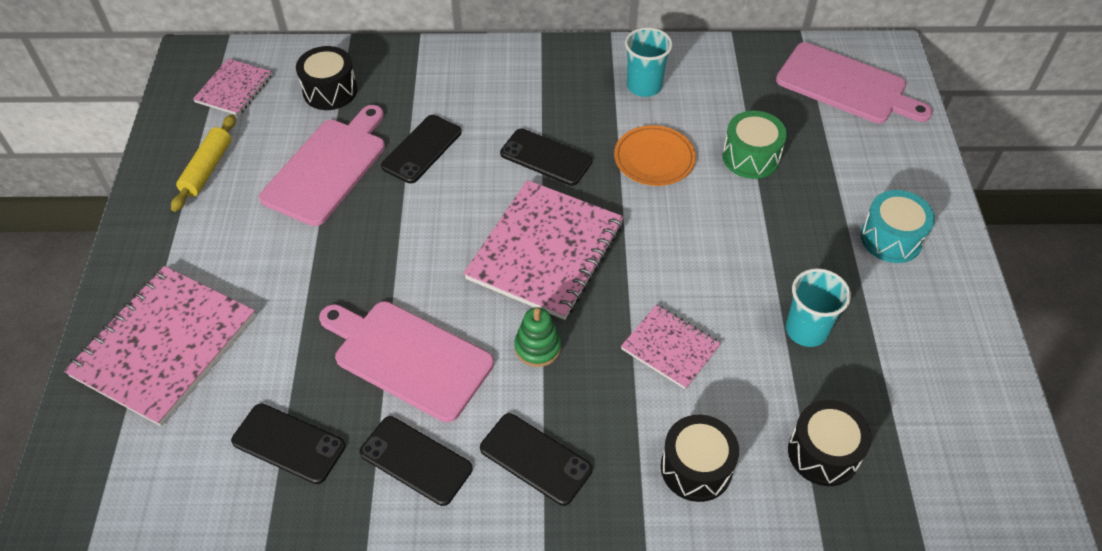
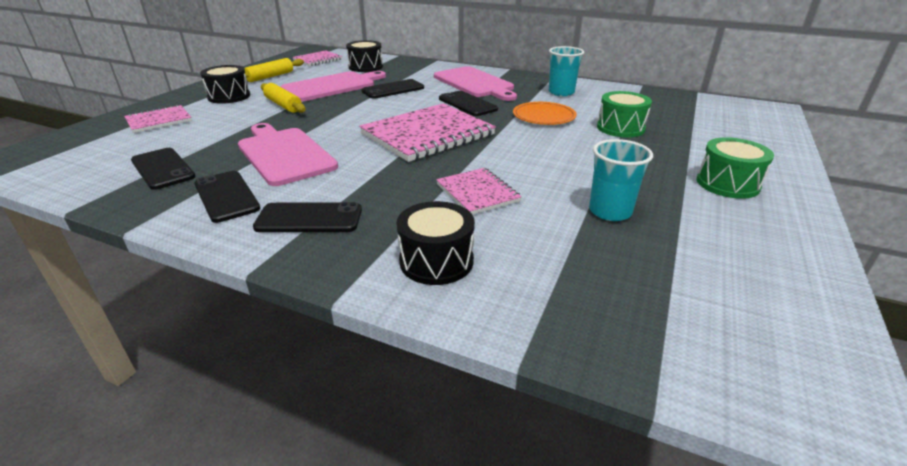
camera: 25 degrees right, 20 degrees down
pink notebook [64,266,255,426] -> pink notebook [124,105,192,133], size x0.54
black phone [480,413,592,506] -> black phone turned 60 degrees counterclockwise [253,202,362,232]
green stacking toy [514,307,561,367] -> none
pink cutting board [776,42,933,124] -> pink cutting board moved to [434,66,517,101]
black drum [788,400,871,486] -> black drum moved to [200,65,250,104]
turquoise drum [861,190,935,263] -> green drum [696,137,774,199]
none -> yellow rolling pin [261,83,306,113]

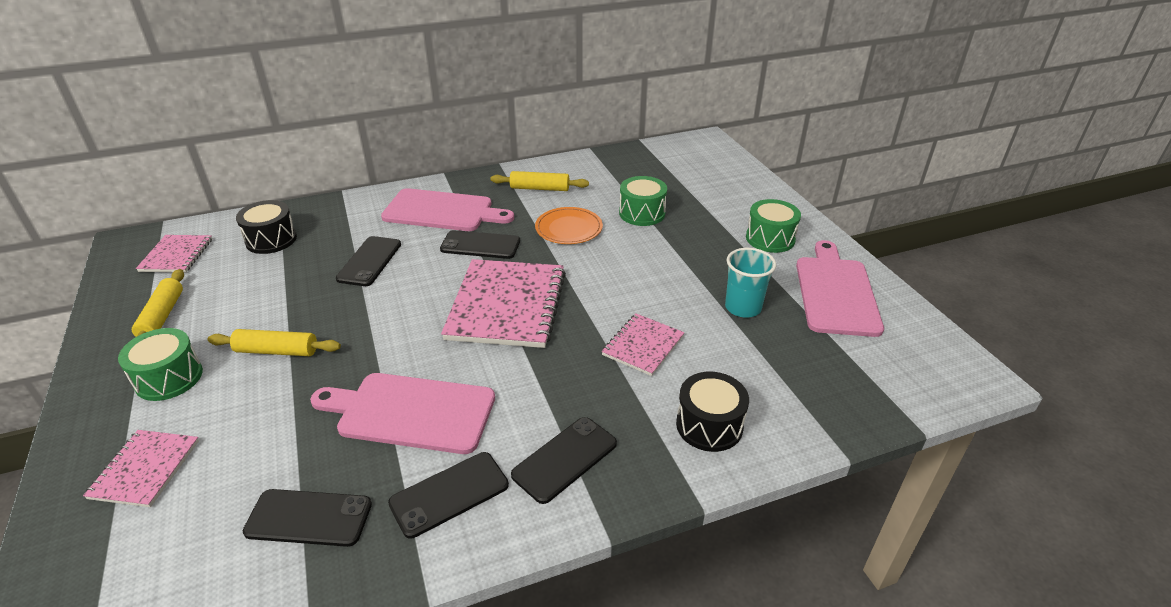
camera: 45 degrees left, 5 degrees up
black phone [194,171,260,223] -> black phone turned 45 degrees counterclockwise [388,452,509,538]
black drum [200,65,250,104] -> green drum [118,328,203,401]
pink cutting board [281,71,386,101] -> pink cutting board moved to [796,240,884,337]
pink notebook [436,168,522,215] -> pink notebook turned 75 degrees counterclockwise [601,313,685,376]
turquoise cup [549,46,584,96] -> yellow rolling pin [491,171,589,191]

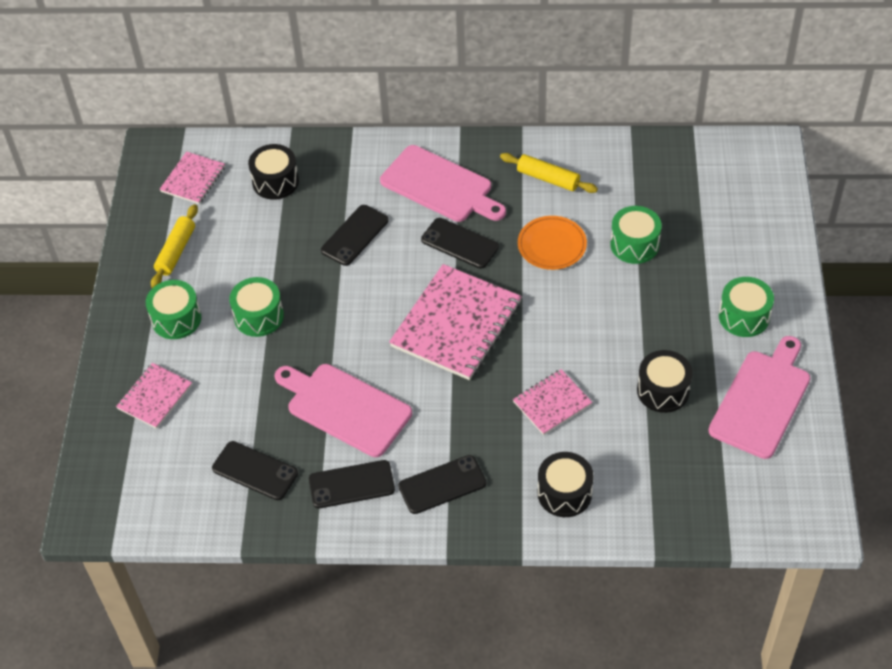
camera: 25 degrees right, 15 degrees up
yellow rolling pin [207,329,341,356] -> green drum [229,277,284,337]
turquoise cup [725,248,776,318] -> black drum [637,350,693,413]

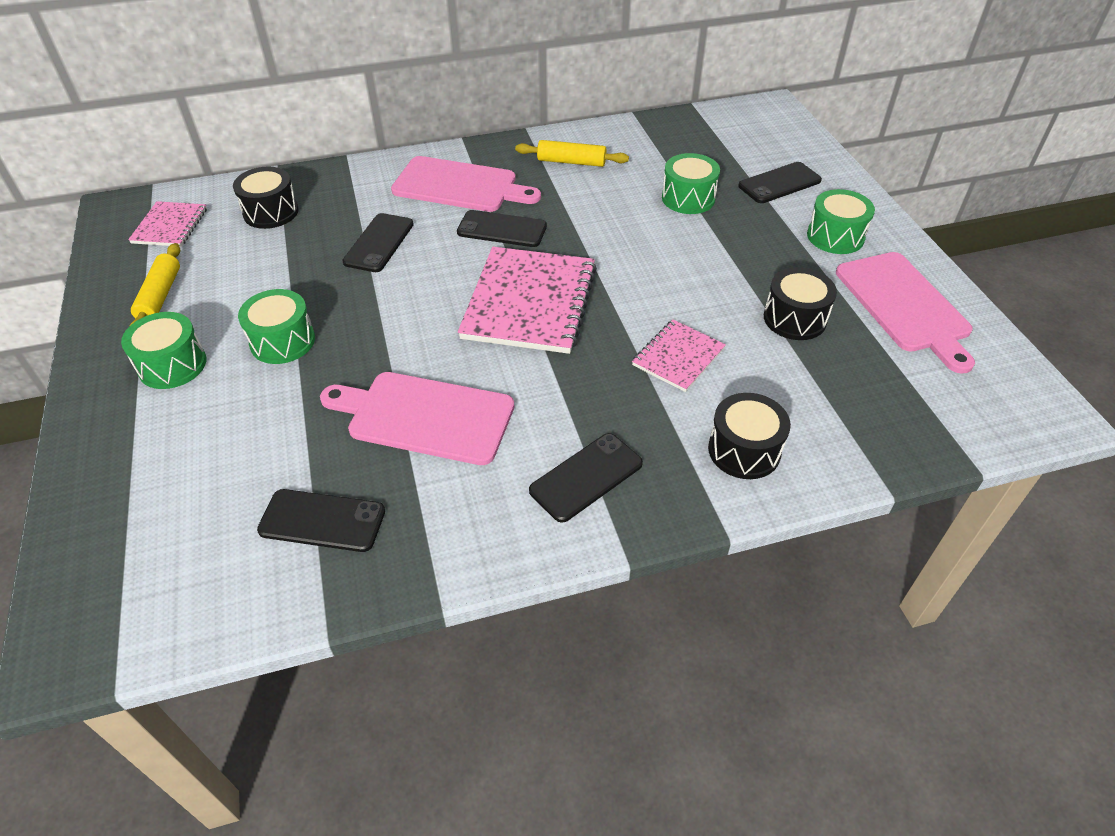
camera: 20 degrees left, 5 degrees down
pink notebook [116,363,192,429] -> none
black phone [309,460,395,508] -> black phone moved to [738,162,822,203]
orange plate [518,216,587,270] -> none
pink cutting board [708,336,810,459] -> pink cutting board turned 150 degrees clockwise [836,252,975,374]

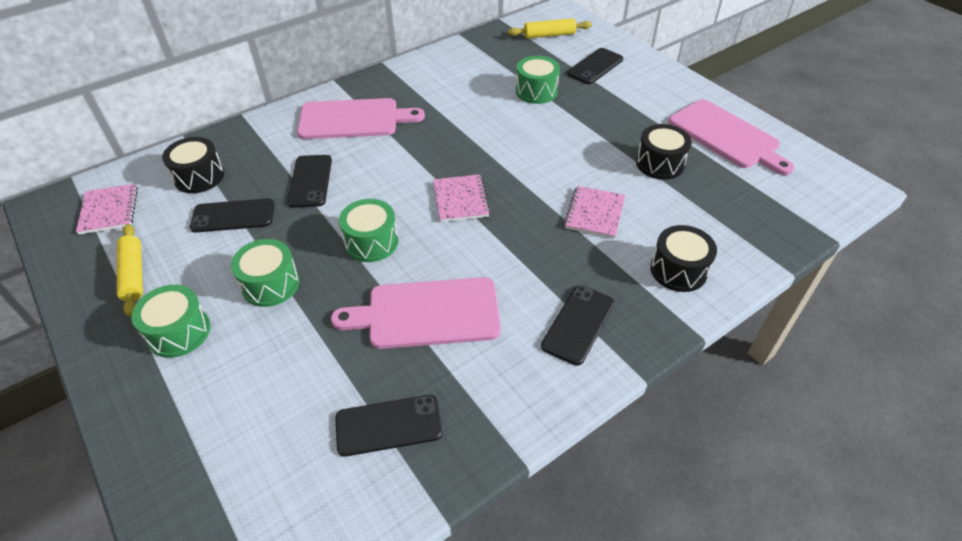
camera: 20 degrees left, 0 degrees up
black phone [457,210,547,247] -> black phone moved to [190,198,275,233]
pink notebook [458,247,597,354] -> pink notebook [433,174,490,222], size x0.54
yellow rolling pin [515,140,629,167] -> yellow rolling pin moved to [508,18,592,39]
green drum [807,189,875,254] -> green drum moved to [339,199,398,262]

